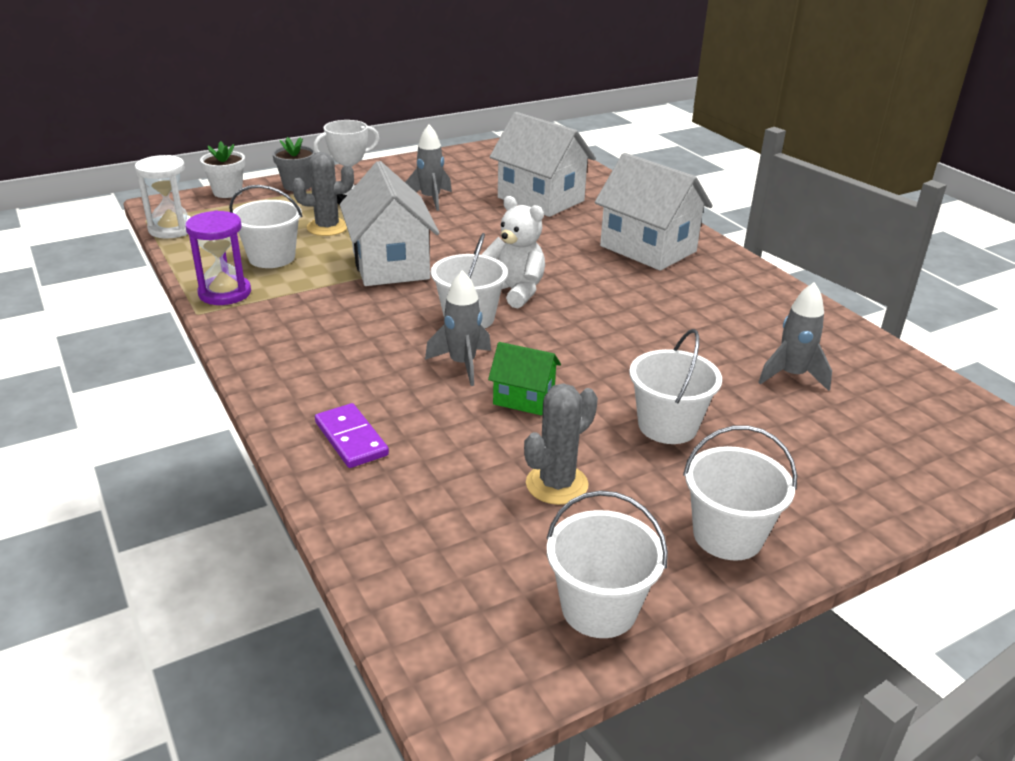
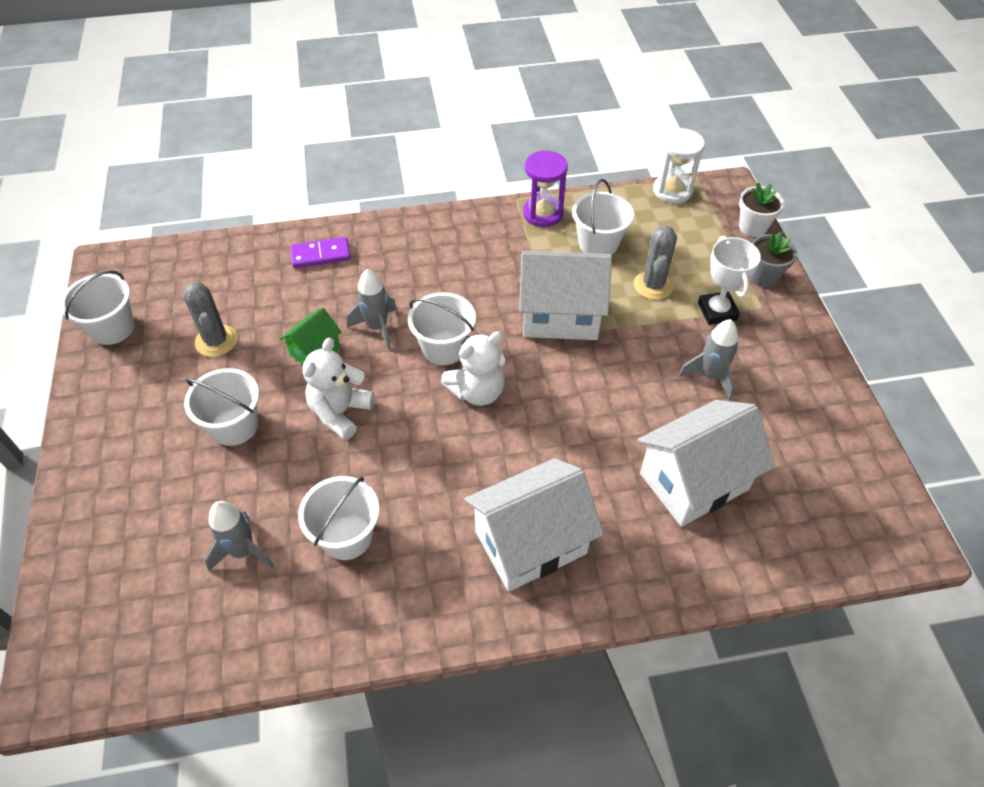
camera: 110 degrees right, 20 degrees up
white bucket [683,425,797,561] -> white bucket moved to [298,476,379,560]
none -> white teddy bear [303,338,375,440]

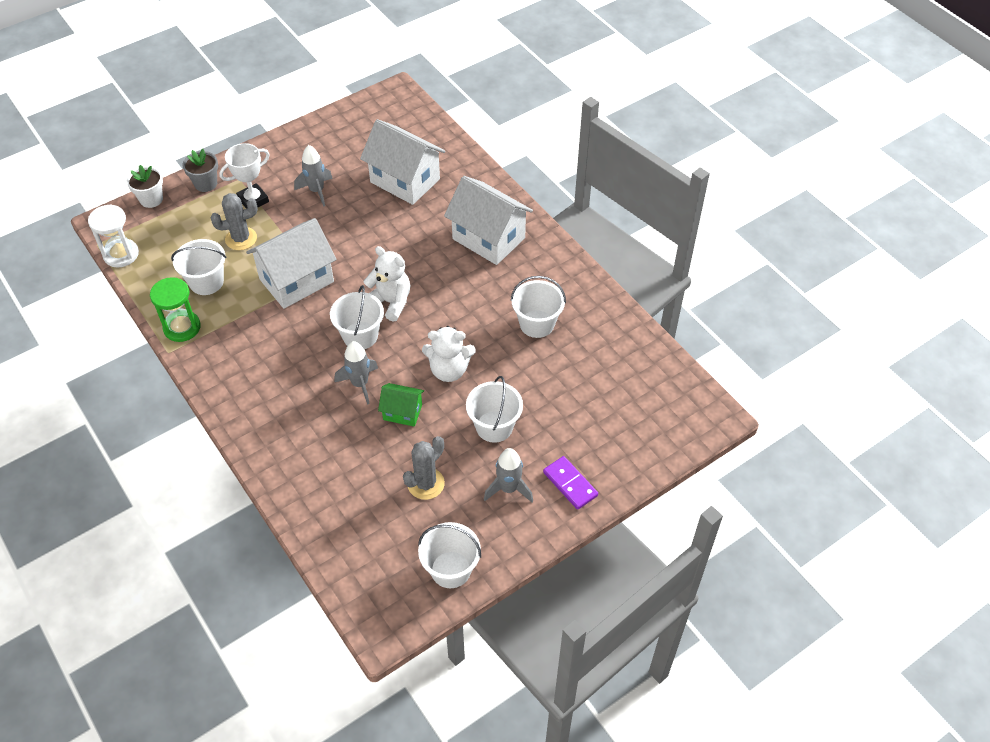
camera: 115 degrees left, 0 degrees up
grey rocket [204,501,274,571] -> grey rocket moved to [484,448,533,502]
purple domino [290,237,351,268] -> purple domino moved to [543,456,598,510]
white house [519,251,612,340] -> white house turned 75 degrees clockwise [246,218,337,309]
purple hourglass [523,151,568,227] -> green hourglass [150,277,201,342]

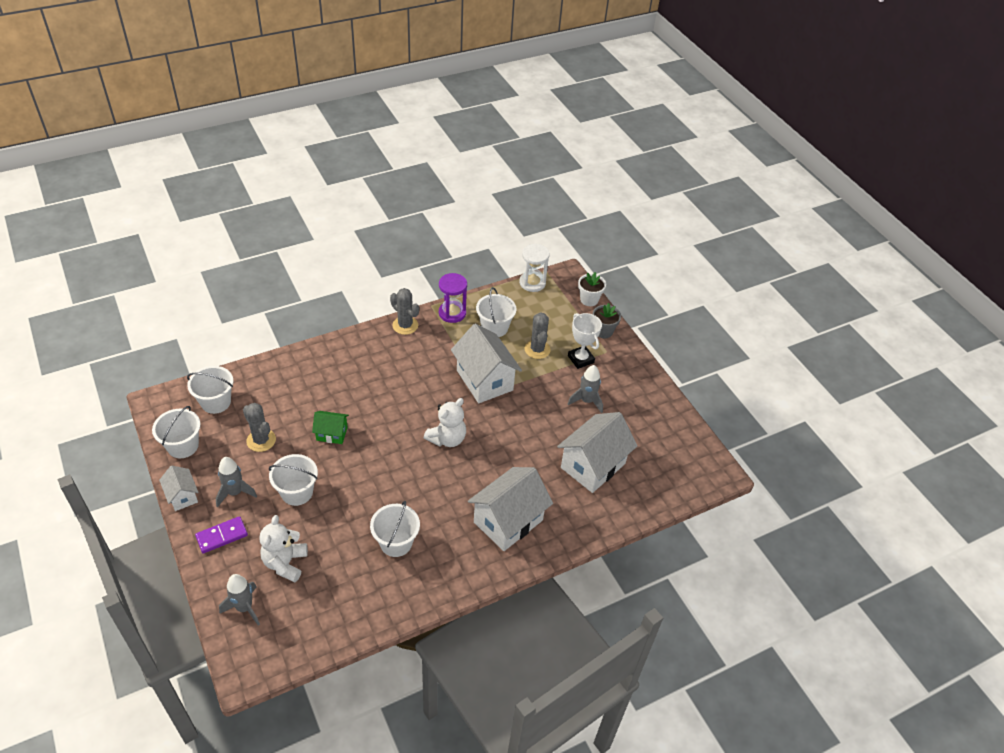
camera: 95 degrees right, 5 degrees down
green hourglass [150,277,201,342] -> purple hourglass [439,273,467,323]
white bucket [330,285,384,349] -> white bucket moved to [187,366,233,414]
grey rocket [335,341,378,405] -> grey rocket moved to [219,574,260,625]
green house [378,383,424,427] -> green house turned 75 degrees clockwise [312,411,349,444]
white teddy bear [422,326,476,382] -> white teddy bear moved to [259,515,308,582]
none -> white house [159,466,198,511]
none -> grey cactus [390,288,419,335]

